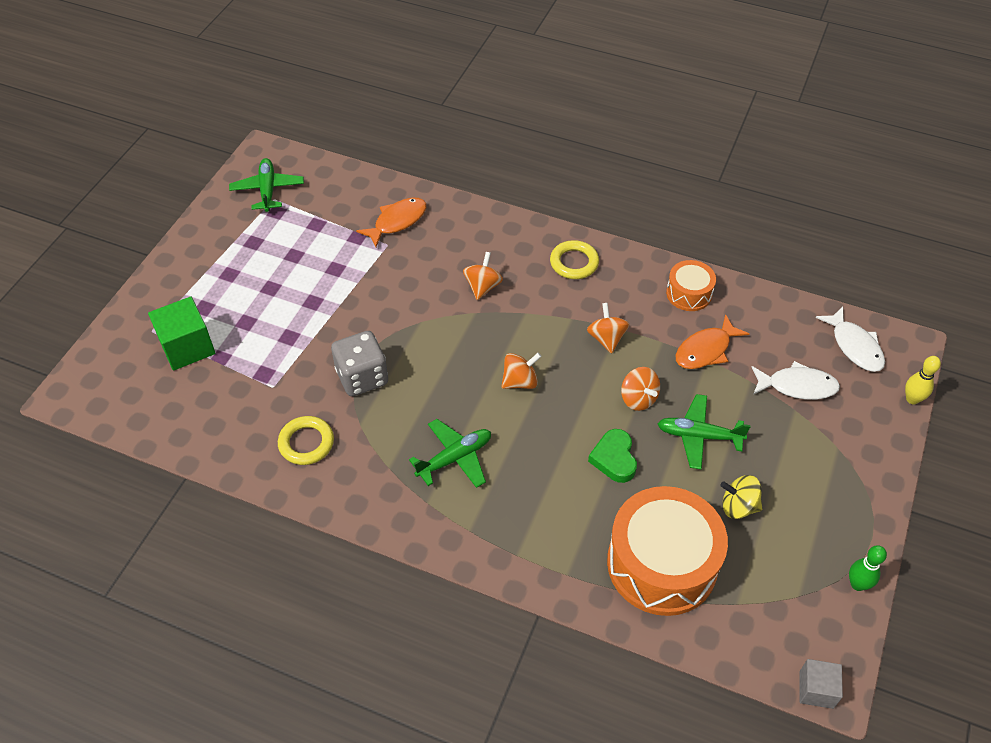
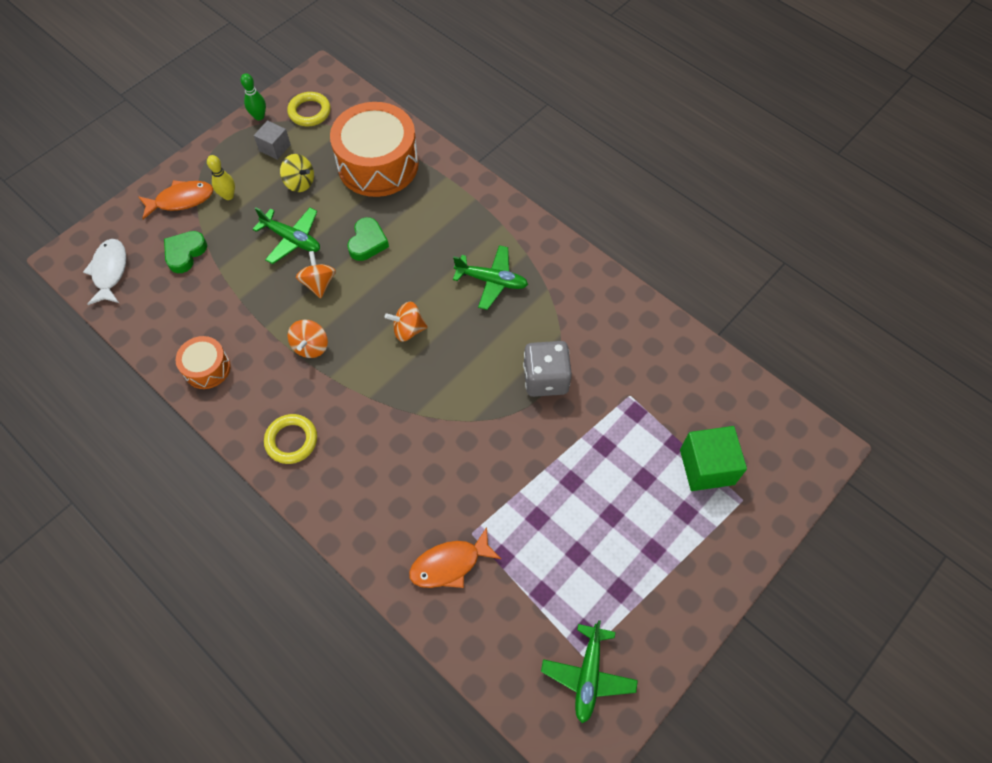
camera: 160 degrees left, 10 degrees up
yellow ring [278,416,334,465] -> yellow ring moved to [287,92,331,126]
green plane [409,419,491,488] -> green plane turned 150 degrees counterclockwise [453,245,528,310]
orange spinning top [463,252,503,300] -> none
orange fish [676,314,749,369] -> orange fish moved to [138,180,213,220]
white fish [751,361,840,400] -> green heart [164,231,207,273]
grey cube [799,659,843,709] -> grey cube moved to [254,120,291,160]
yellow bowling pin [905,356,941,404] -> yellow bowling pin moved to [207,155,235,200]

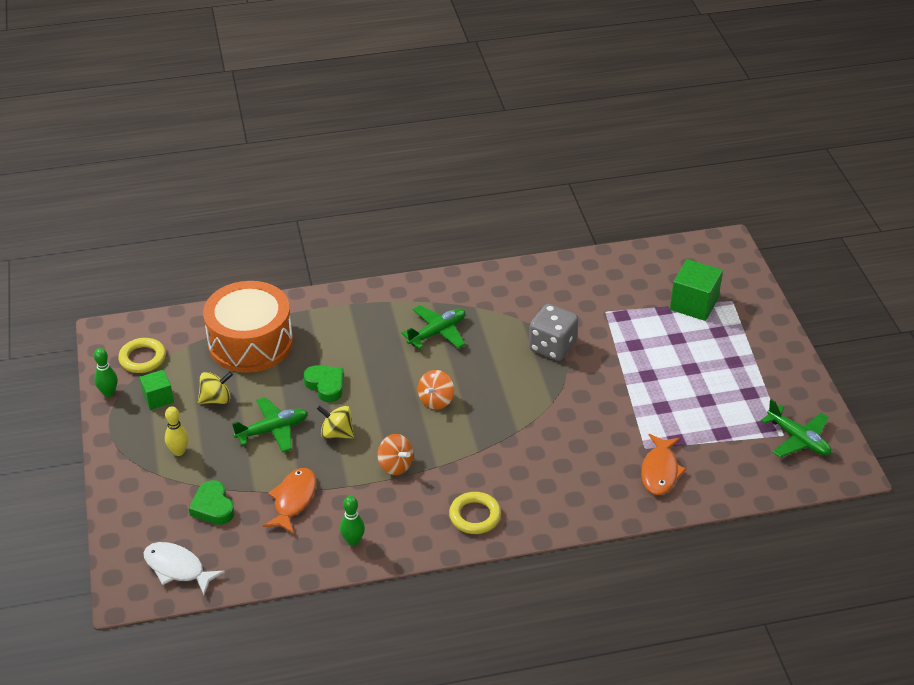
camera: 55 degrees left, 20 degrees down
orange fish [138,180,213,220] -> orange fish moved to [263,468,316,534]
orange drum [176,336,231,389] -> green bowling pin [340,496,365,546]
grey cube [254,120,291,160] -> green cube [139,370,174,410]
orange spinning top [296,251,336,298] -> yellow spinning top [317,405,354,439]

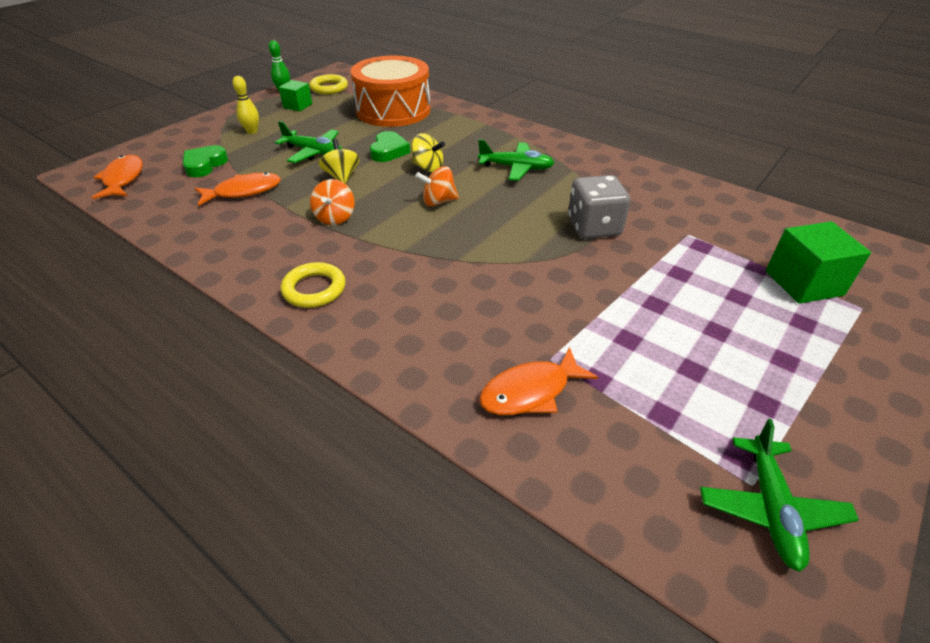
camera: 50 degrees right, 0 degrees up
white fish [143,542,225,595] -> orange fish [92,155,143,199]
yellow spinning top [198,371,233,404] -> yellow spinning top moved to [412,133,445,172]
green bowling pin [340,496,365,546] -> none

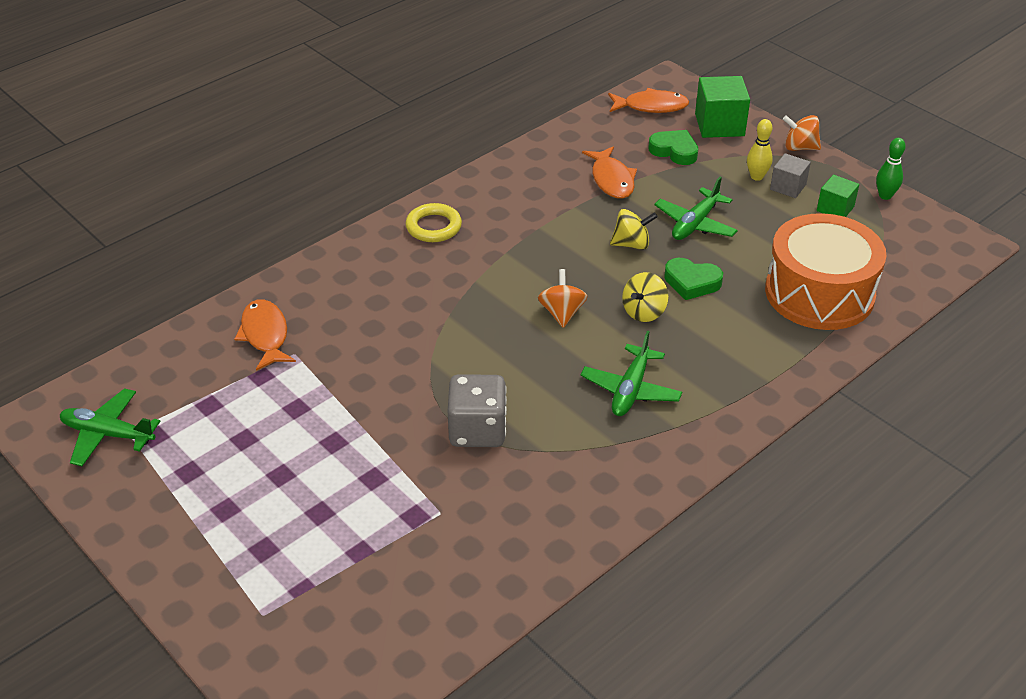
camera: 100 degrees right, 0 degrees up
yellow ring [309,74,348,94] -> none
orange spinning top [310,179,354,225] -> orange spinning top moved to [783,115,821,151]
green cube [766,221,871,304] -> green cube moved to [695,76,750,138]
none -> grey cube [770,153,811,198]

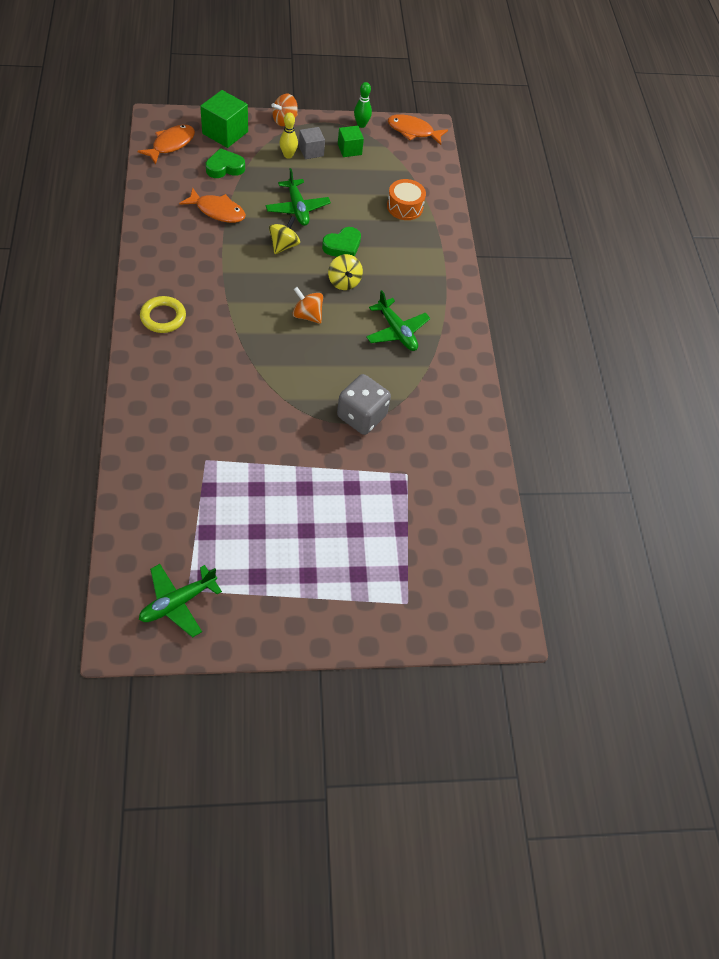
camera: 60 degrees left, 15 degrees up
orange fish [234,299,296,371] -> orange fish moved to [388,114,448,145]
orange drum [765,213,886,330] -> orange drum [387,179,426,220], size x0.50

